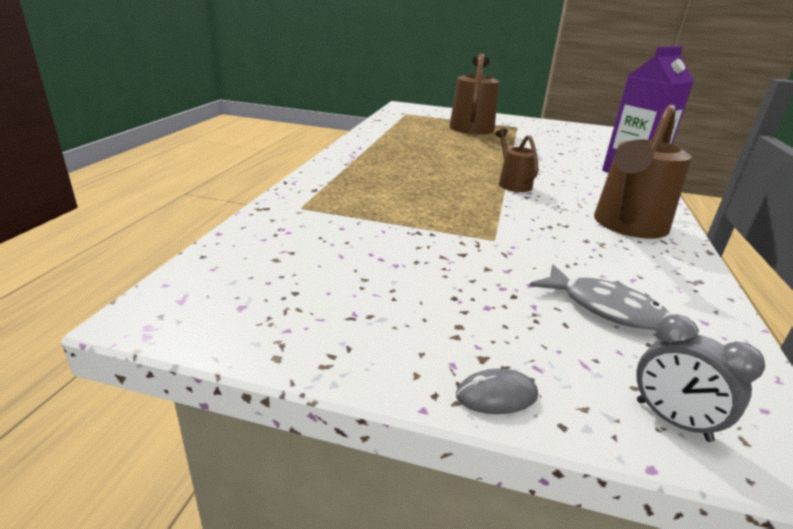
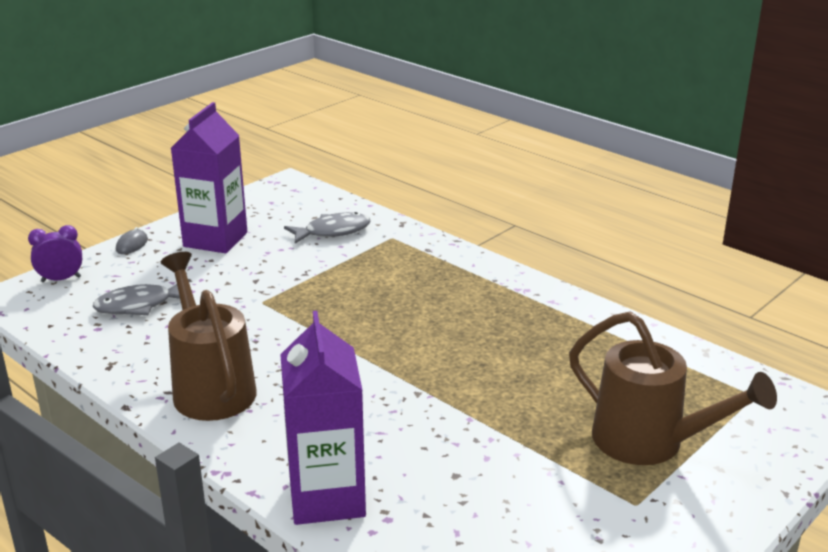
camera: 120 degrees right, 0 degrees up
brown watering can [495,129,538,192] -> none
grey clock [637,314,765,442] -> purple clock [28,225,82,282]
none -> purple carton [171,102,247,253]
none -> grey fish [284,212,371,244]

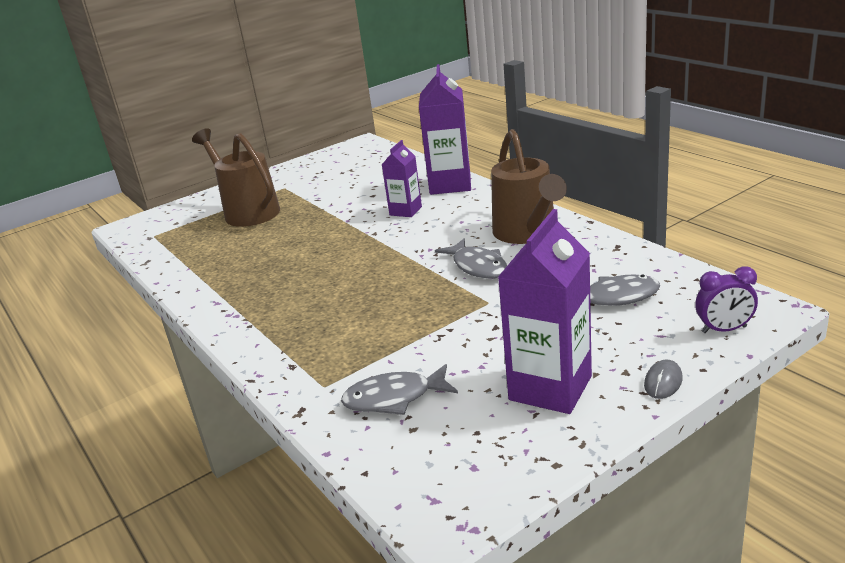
camera: 165 degrees left, 0 degrees up
none -> purple carton [382,140,422,217]
none -> grey fish [435,238,507,279]

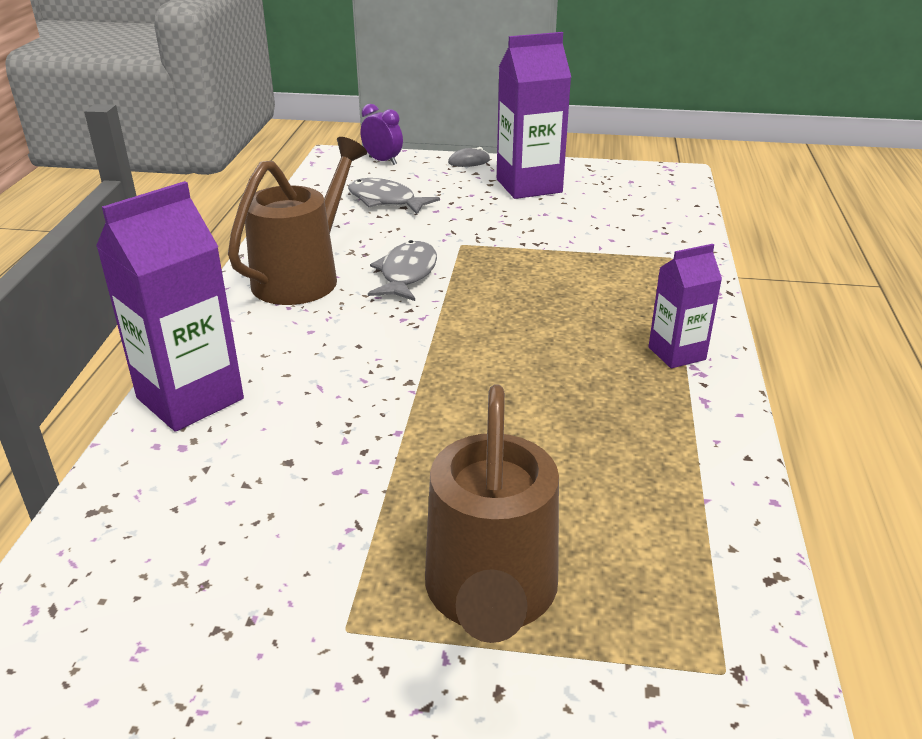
camera: 140 degrees left, 5 degrees up
grey fish [341,364,458,415] -> none
purple carton [382,140,422,217] -> purple carton moved to [649,244,722,368]

